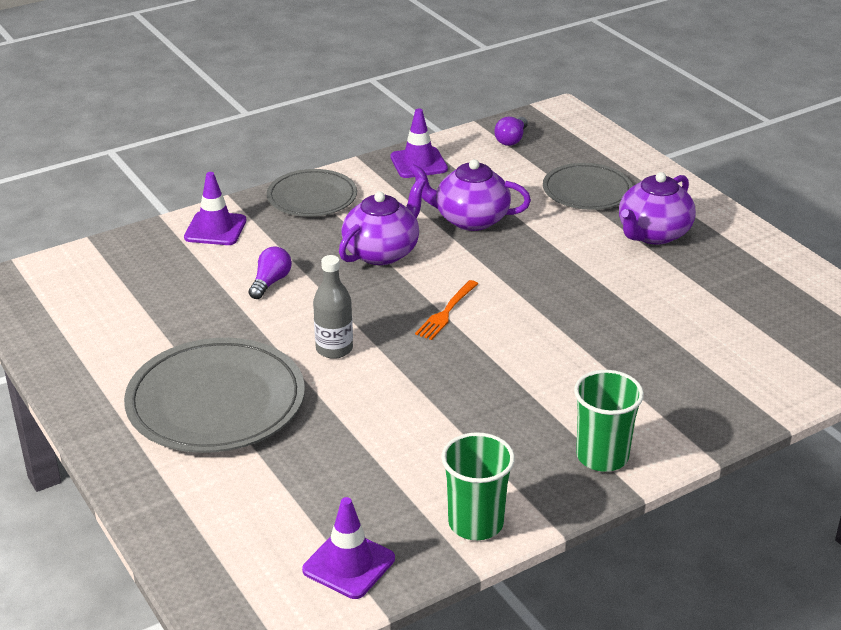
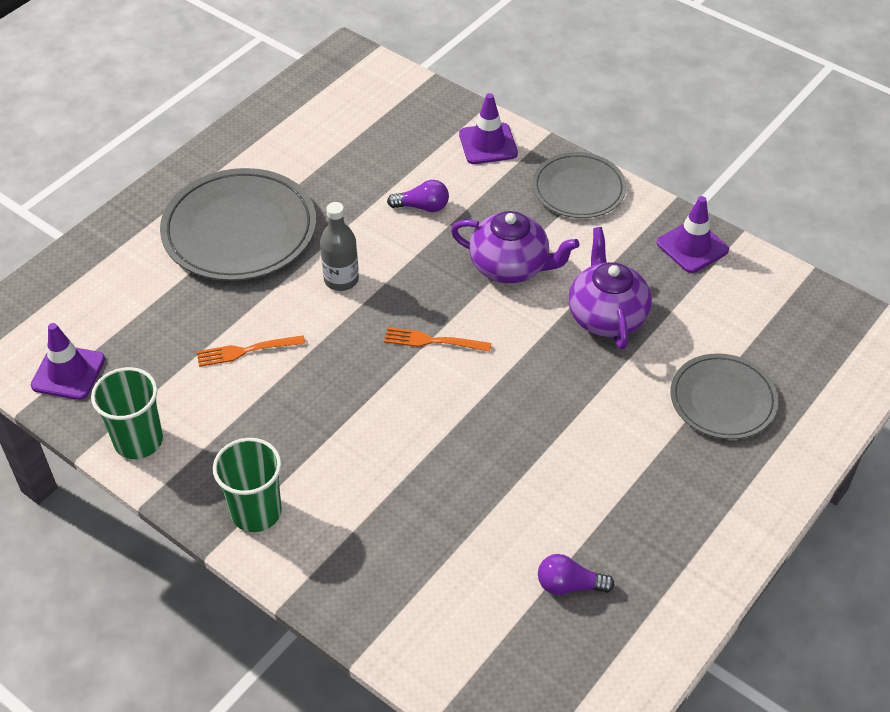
camera: 70 degrees right, 15 degrees up
purple light bulb [494,117,528,146] -> purple light bulb moved to [538,554,615,595]
purple teapot [619,172,696,245] -> none
none -> orange fork [197,335,305,367]

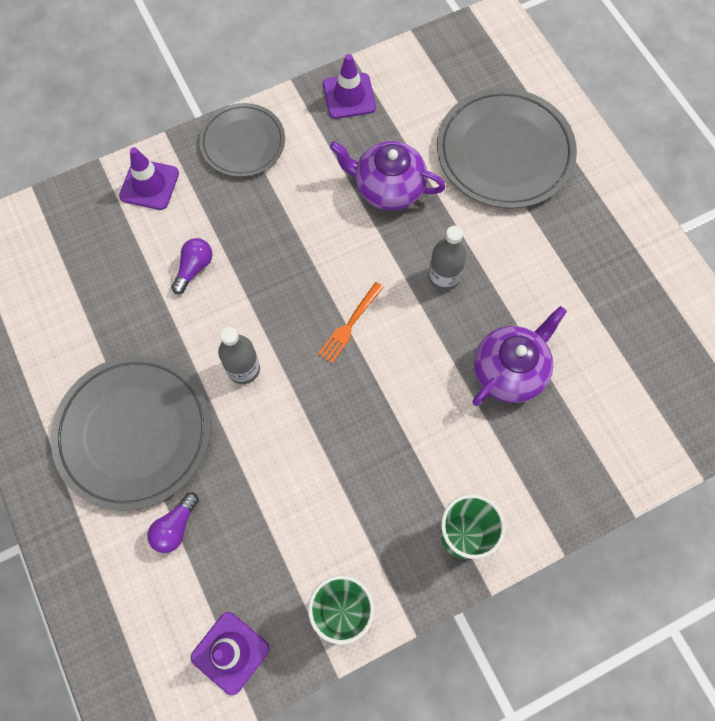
camera: 65 degrees left, 20 degrees up
orange fork [197,335,305,367] -> none
purple teapot [451,211,579,284] -> purple teapot moved to [472,306,567,406]
purple light bulb [538,554,615,595] -> purple light bulb moved to [147,493,199,553]
grey plate [670,353,778,439] -> grey plate [437,88,577,209], size x1.61
none -> grey bottle [428,226,467,291]

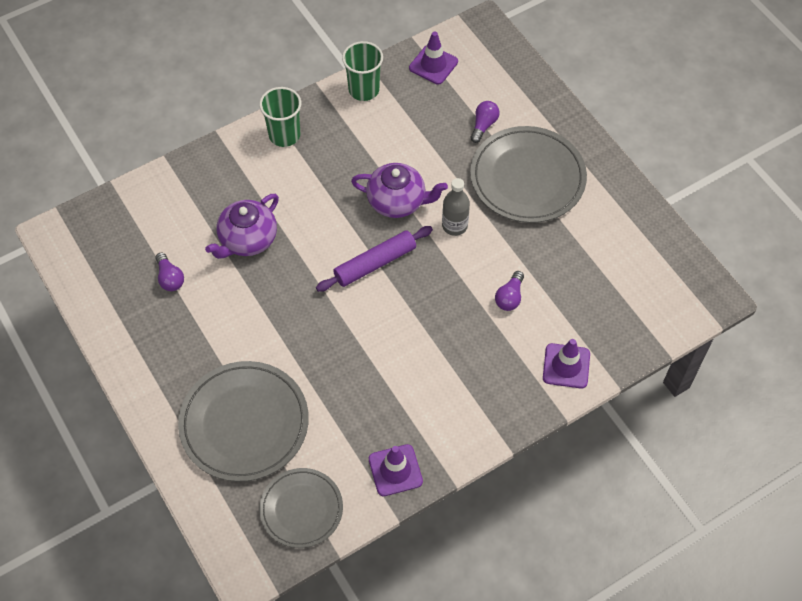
camera: 175 degrees right, 10 degrees down
grey plate [199,103,285,177] -> grey plate moved to [259,468,343,548]
orange fork [318,282,384,363] -> purple rolling pin [316,226,433,292]
purple teapot [330,141,446,210] -> purple teapot moved to [351,163,448,218]
grey bottle [428,226,467,291] -> none
none -> purple light bulb [156,252,184,291]

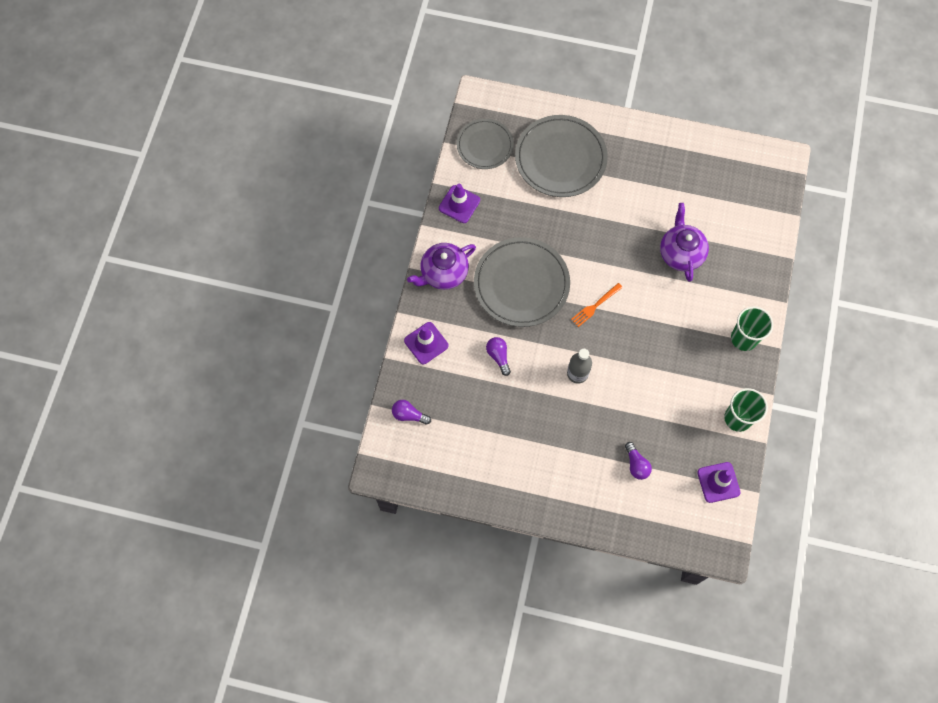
camera: 135 degrees right, 10 degrees up
purple light bulb [156,252,184,291] -> purple light bulb moved to [392,400,431,425]
purple rolling pin [316,226,433,292] -> orange fork [571,283,623,327]
purple teapot [351,163,448,218] -> purple teapot moved to [407,243,476,290]
grey plate [470,126,587,223] -> grey plate moved to [474,237,570,327]

